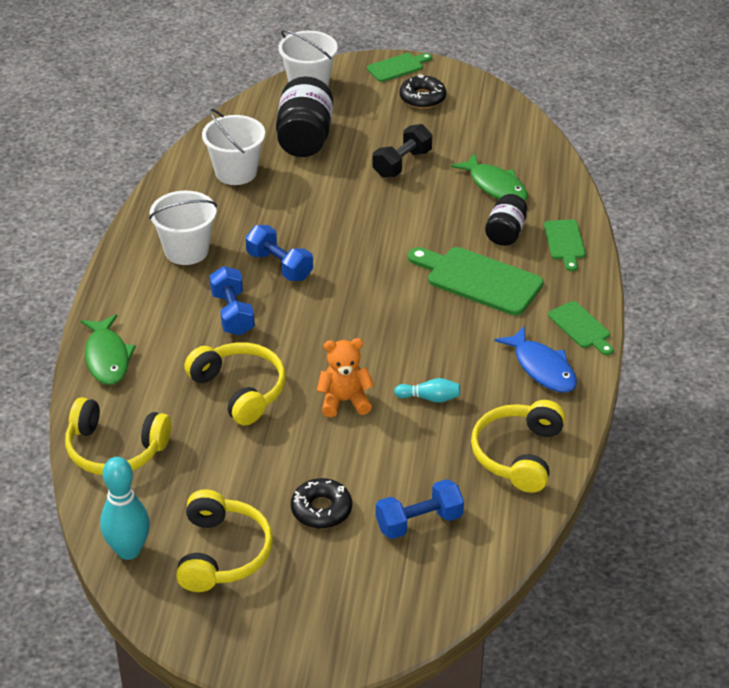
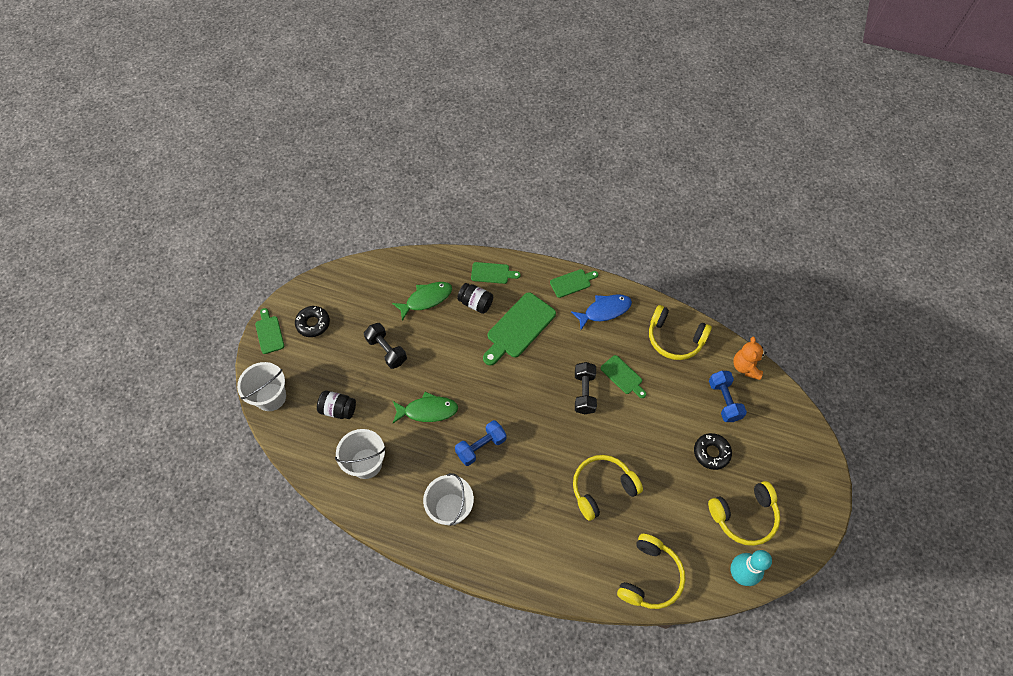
camera: 80 degrees left, 20 degrees up
green fish [80,314,136,385] -> green fish moved to [393,392,458,423]
yellow headphones [176,489,273,592] -> yellow headphones turned 150 degrees clockwise [708,481,780,546]
blue dumbbell [209,266,255,336] -> none
black jar [276,77,333,157] -> black jar [317,390,356,419], size x0.60
orange teddy bear [317,338,374,417] -> orange teddy bear moved to [733,336,767,380]
turquoise bowling pin [394,378,460,403] -> green cutting board [600,355,646,398]
none -> black dumbbell [575,362,597,414]

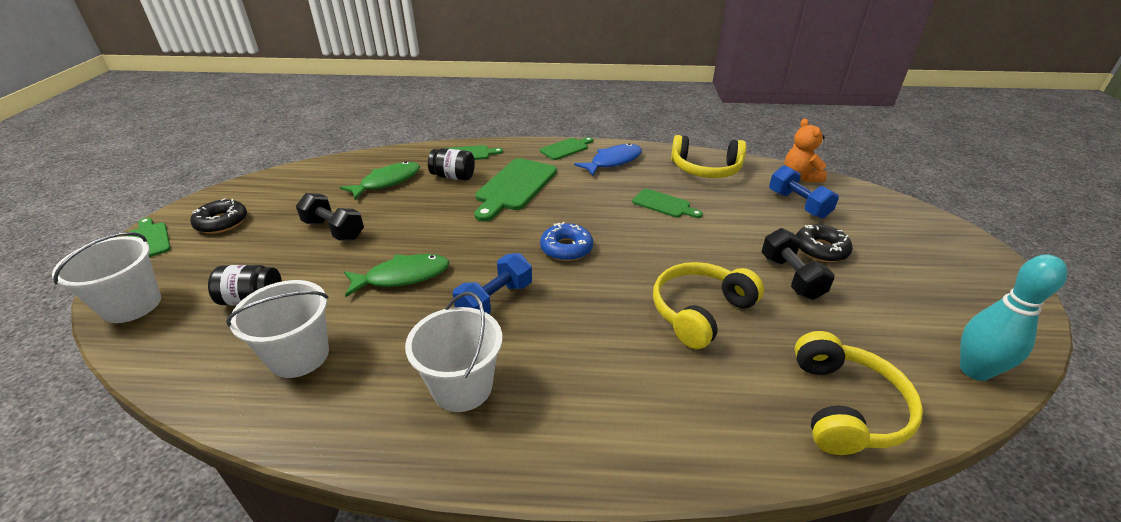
camera: 15 degrees left, 25 degrees down
black dumbbell [575,362,597,414] -> black dumbbell moved to [762,228,835,300]
yellow headphones [708,481,780,546] -> none
none -> blue donut [540,222,593,261]

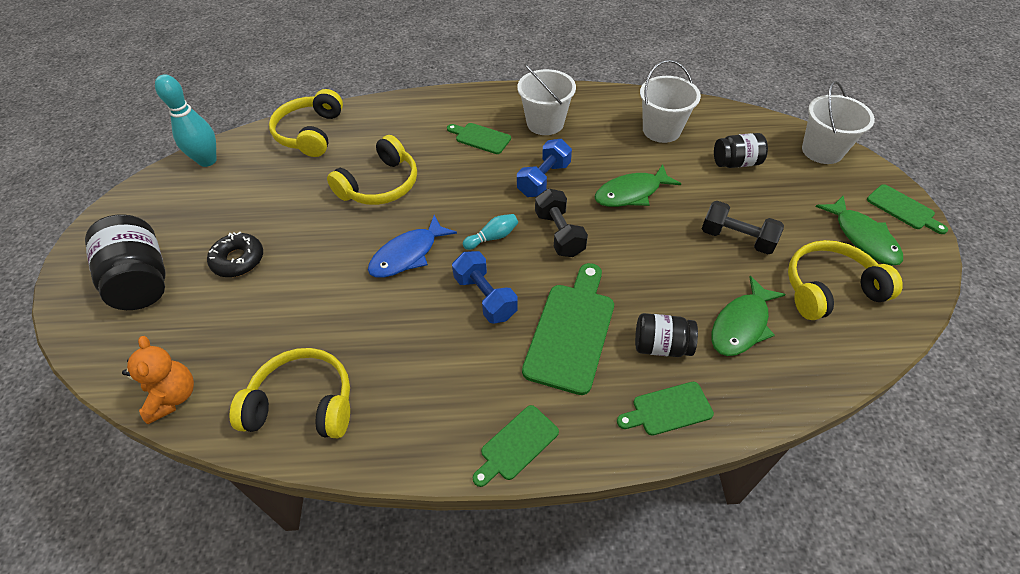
camera: 175 degrees right, 15 degrees up
black donut [190,198,247,234] -> green fish [816,195,903,265]
blue donut [540,222,593,261] -> turquoise bowling pin [463,214,518,250]
blue fish [574,143,642,176] -> blue fish moved to [368,215,457,277]
green cutting board [632,189,703,218] -> green cutting board moved to [447,123,511,154]
black dumbbell [762,228,835,300] -> black dumbbell moved to [535,188,588,257]
blue dumbbell [769,165,839,219] -> blue dumbbell moved to [452,251,518,324]
none -> black jar [85,214,165,310]
none -> yellow headphones [788,240,903,320]

